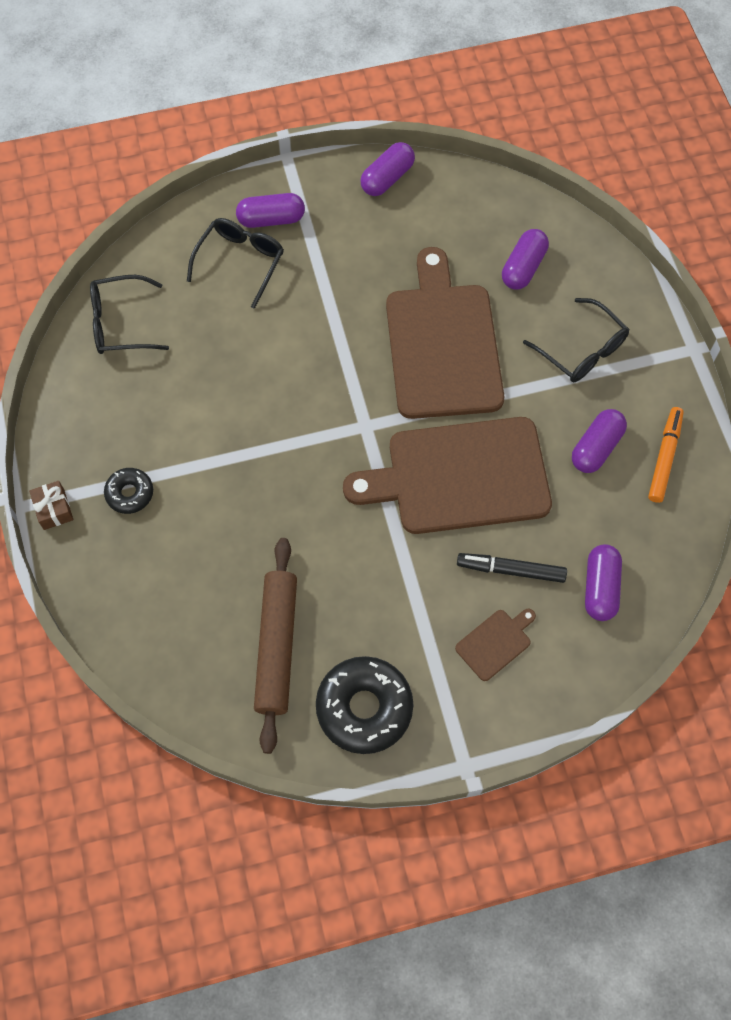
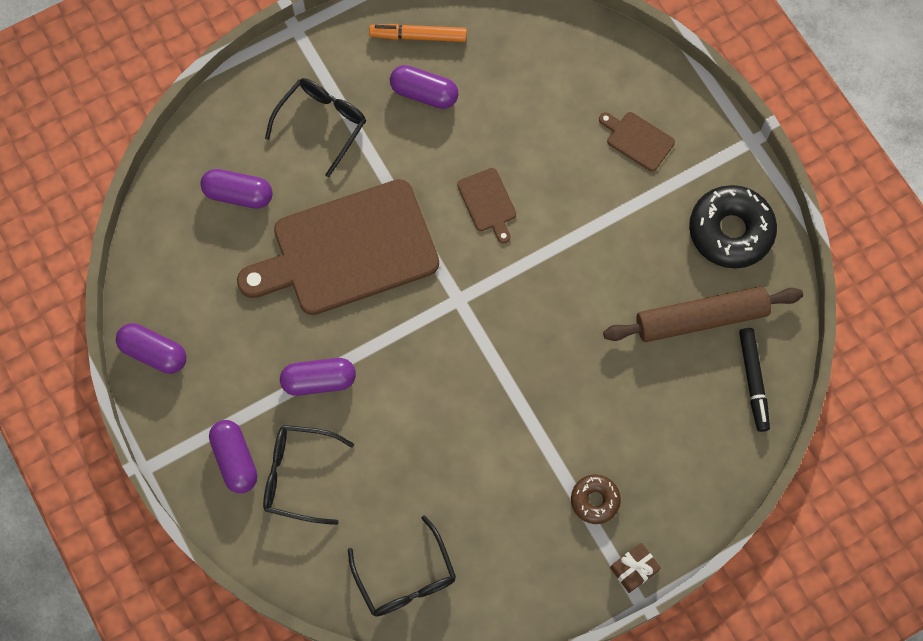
camera: 105 degrees left, 5 degrees up
black donut [104,468,153,514] -> brown donut [571,475,621,524]
brown cutting board [343,417,552,534] -> brown cutting board [457,168,516,244], size x0.41
black marker [457,553,567,583] -> black marker moved to [739,328,770,432]
purple capsule [585,544,622,621] -> purple capsule moved to [280,358,356,396]

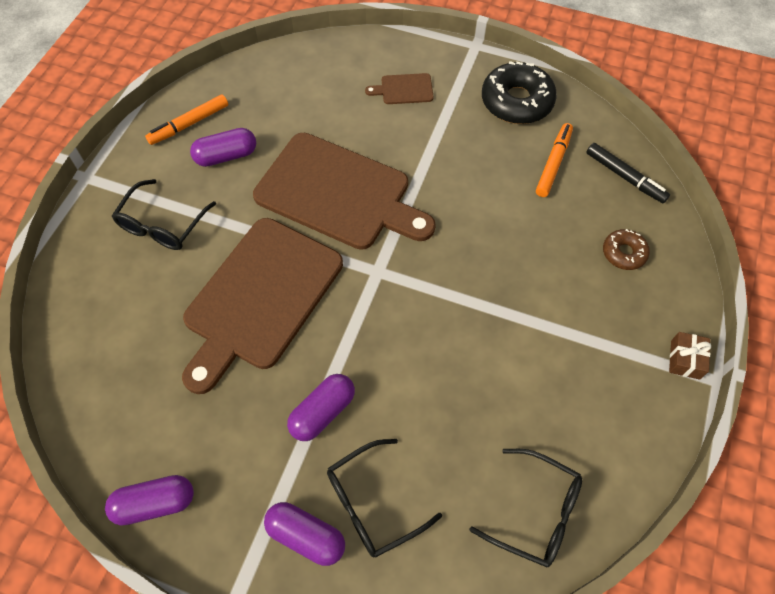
camera: 40 degrees left, 10 degrees down
purple capsule [200,169,273,209] -> none
black glasses [265,78,366,177] -> black glasses turned 150 degrees counterclockwise [112,179,216,250]
brown cutting board [457,168,516,244] -> brown cutting board [253,133,436,250], size x2.45
brown donut [571,475,621,524] -> brown donut moved to [603,229,650,270]
brown rolling pin [603,286,803,342] -> orange marker [536,123,573,197]

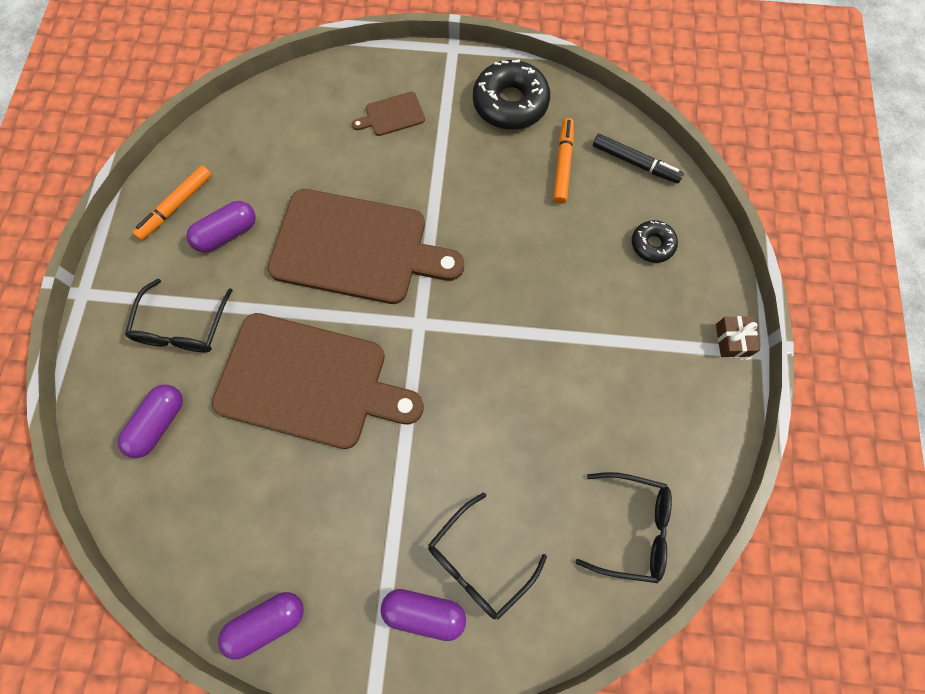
camera: 15 degrees left, 10 degrees up
brown cutting board [182,218,343,394] -> brown cutting board turned 90 degrees counterclockwise [212,313,424,449]
purple capsule [287,374,355,441] -> purple capsule moved to [117,384,183,458]
brown donut [603,229,650,270] -> black donut [632,220,678,263]

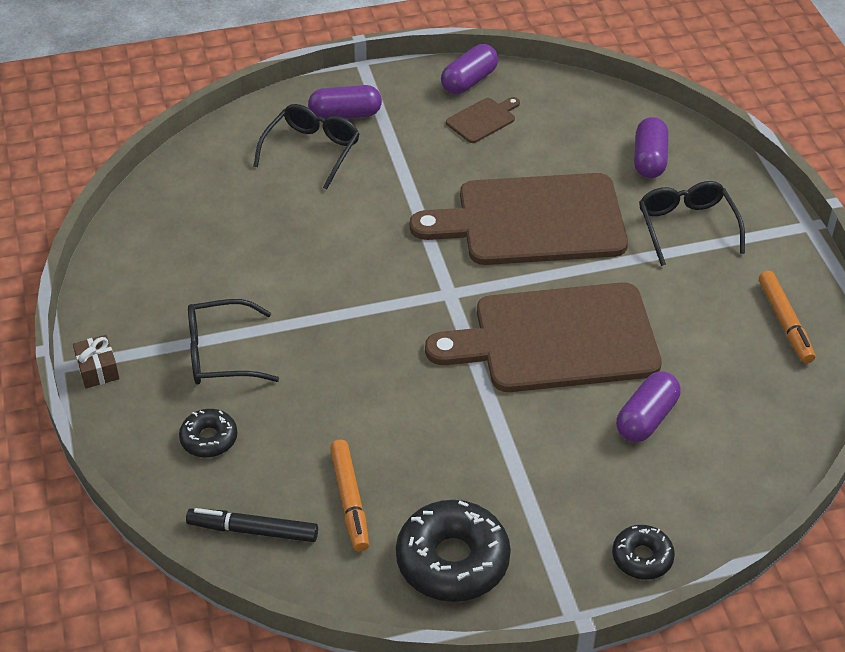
camera: 160 degrees right, 25 degrees down
orange marker [132,165,212,240] -> orange marker turned 150 degrees clockwise [759,271,815,364]
purple capsule [186,201,256,252] -> purple capsule moved to [616,371,680,442]
brown cutting board [352,92,425,136] -> brown cutting board moved to [446,97,520,143]
black glasses [576,472,672,583] -> black glasses moved to [188,299,279,385]
none -> black donut [612,525,675,580]

